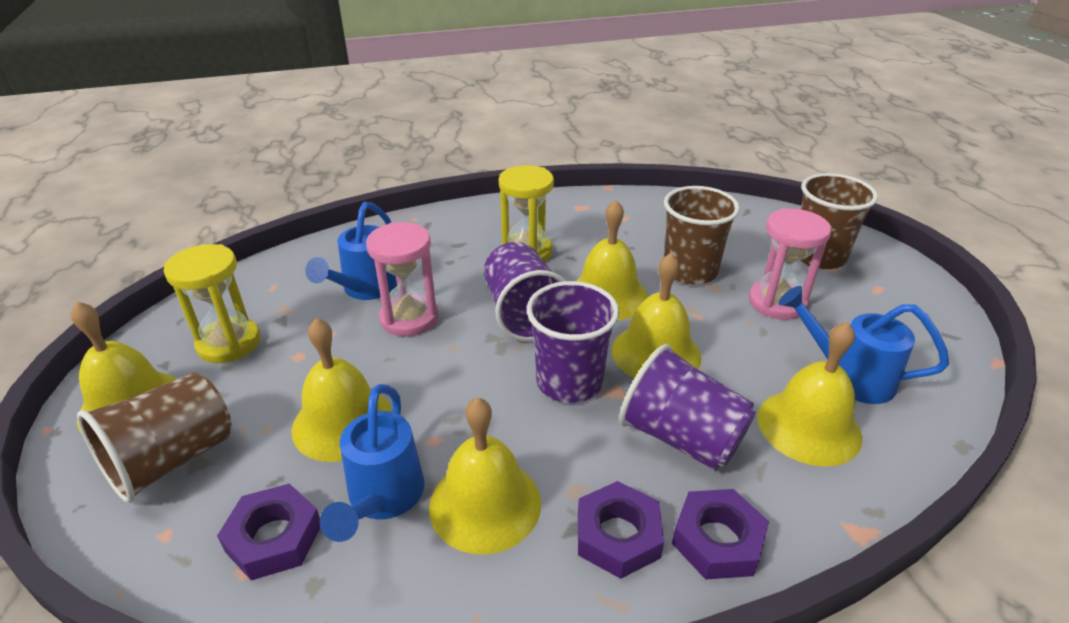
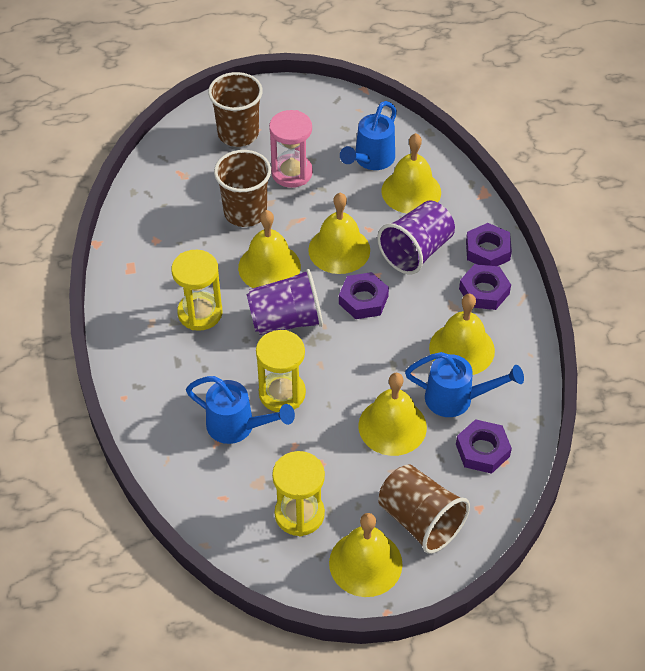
camera: 85 degrees left, 15 degrees up
pink hourglass [366,222,439,336] -> yellow hourglass [256,330,306,412]
purple cup [527,281,619,403] -> purple nut [339,272,389,319]

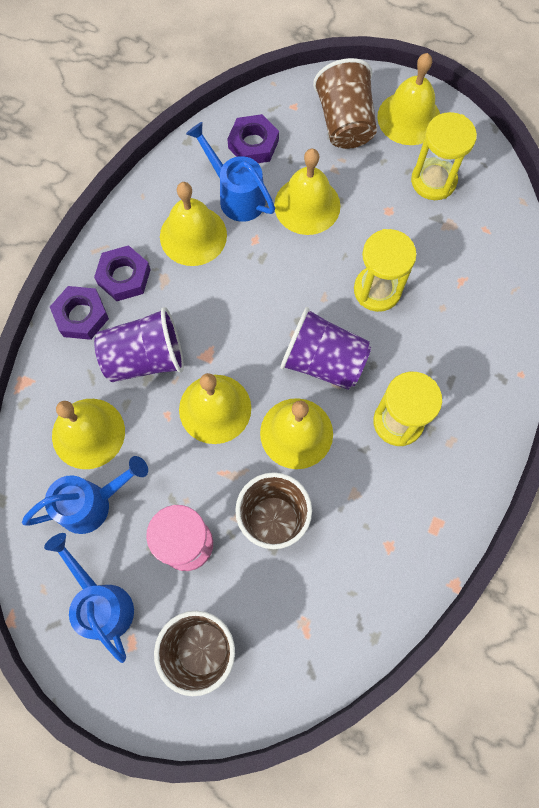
camera: 145 degrees left, 20 degrees up
blue watering can [186,376,295,444] -> blue watering can moved to [44,533,134,663]
purple nut [339,272,389,319] -> none

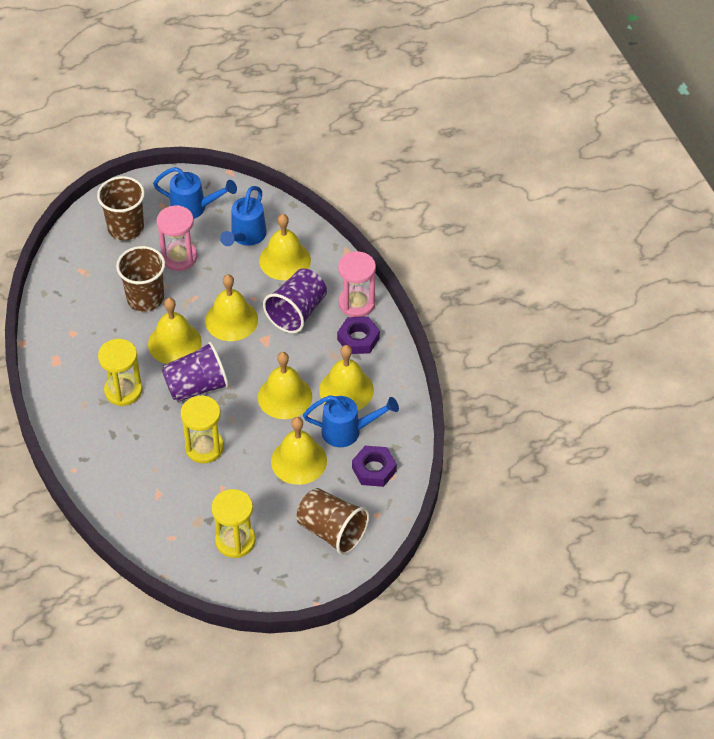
camera: 135 degrees right, 20 degrees down
purple nut [50,286,109,340] -> pink hourglass [338,251,376,317]
yellow bell [377,53,440,145] -> yellow bell moved to [258,352,312,419]

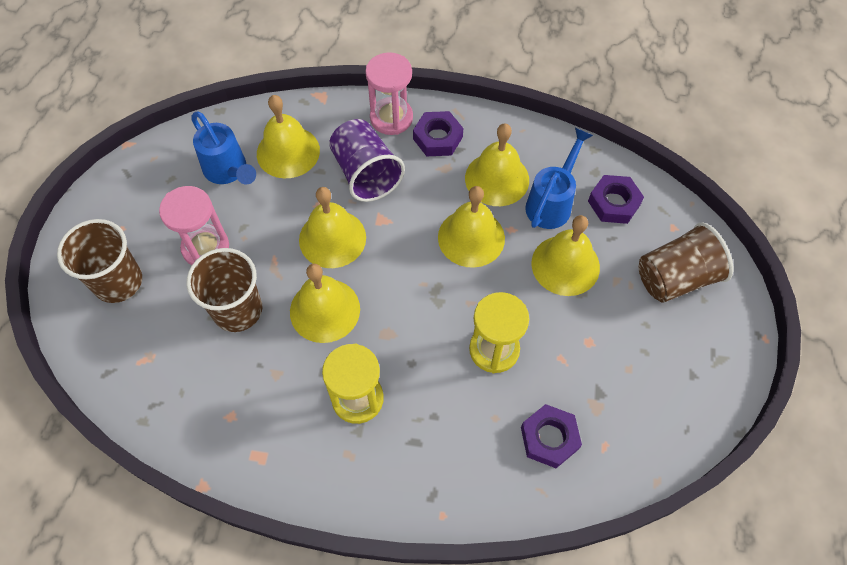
camera: 60 degrees left, 10 degrees up
blue watering can [153,167,237,219] -> none
purple cup [162,342,229,402] -> none
yellow hourglass [211,489,256,558] -> none
none -> purple nut [521,404,582,468]

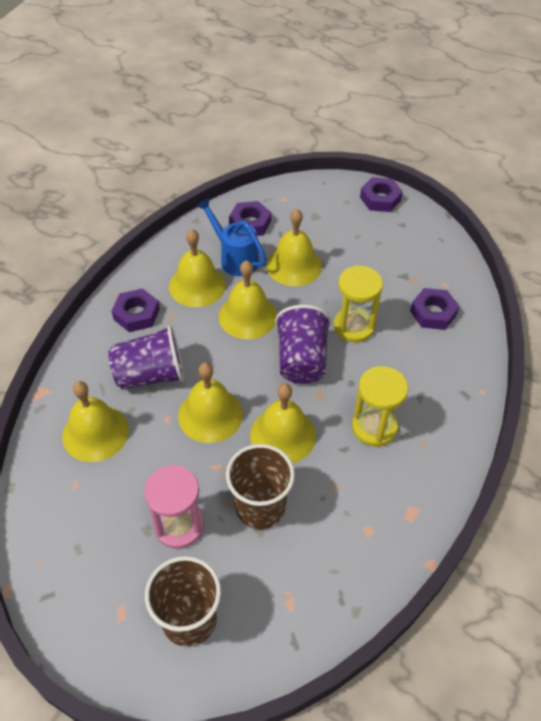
camera: 75 degrees left, 10 degrees down
blue watering can [191,112,256,185] -> none
pink hourglass [365,52,413,135] -> none
brown cup [638,222,733,303] -> none
none -> purple cup [275,305,331,384]
none -> purple nut [360,177,403,212]

